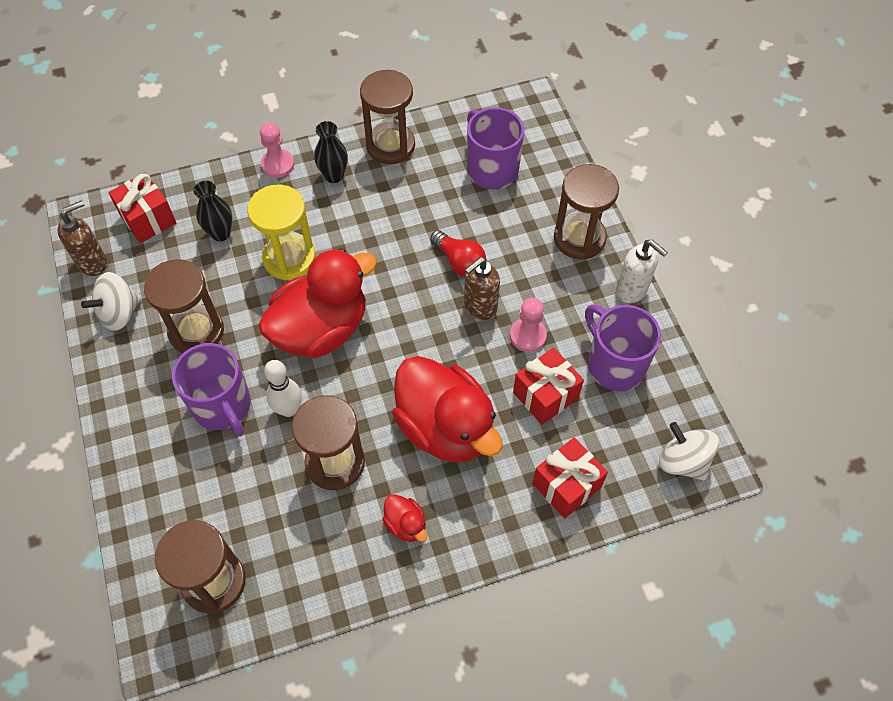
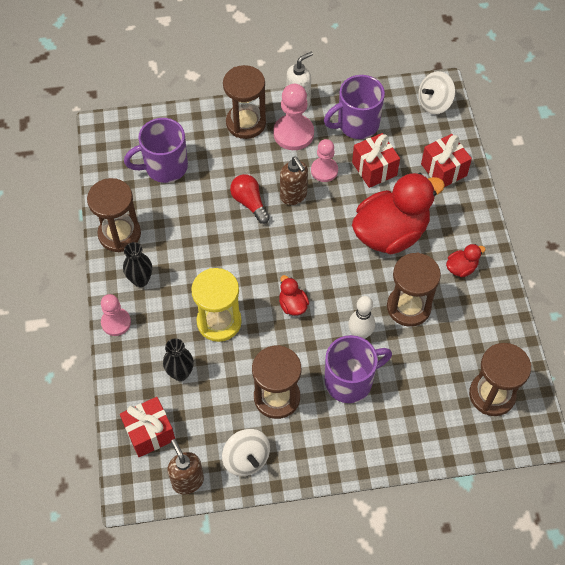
camera: 80 degrees left, 0 degrees up
red duck [259,249,377,358] -> red duck [279,275,309,316], size x0.42
red light bulb [430,230,486,277] -> red light bulb turned 90 degrees counterclockwise [230,174,270,224]
none -> pink pawn [273,84,314,150]

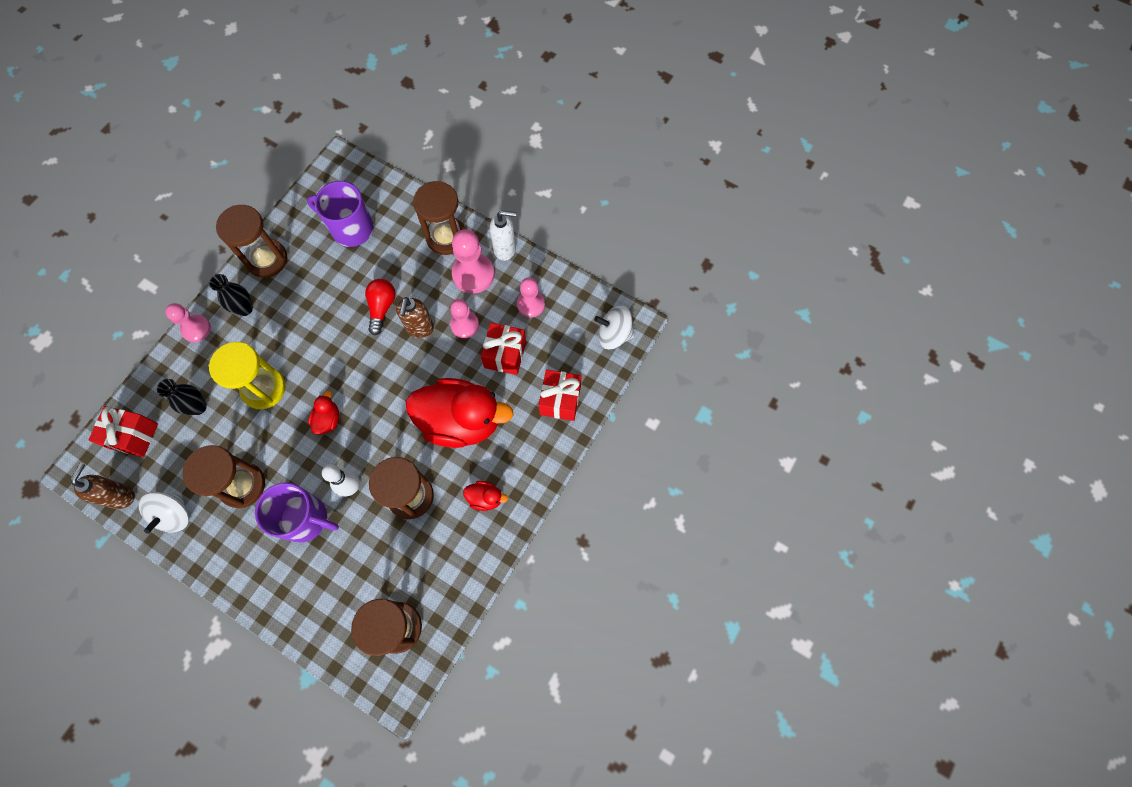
camera: 40 degrees right, 10 degrees up
purple mug [324,75,385,139] -> pink pawn [517,277,545,317]

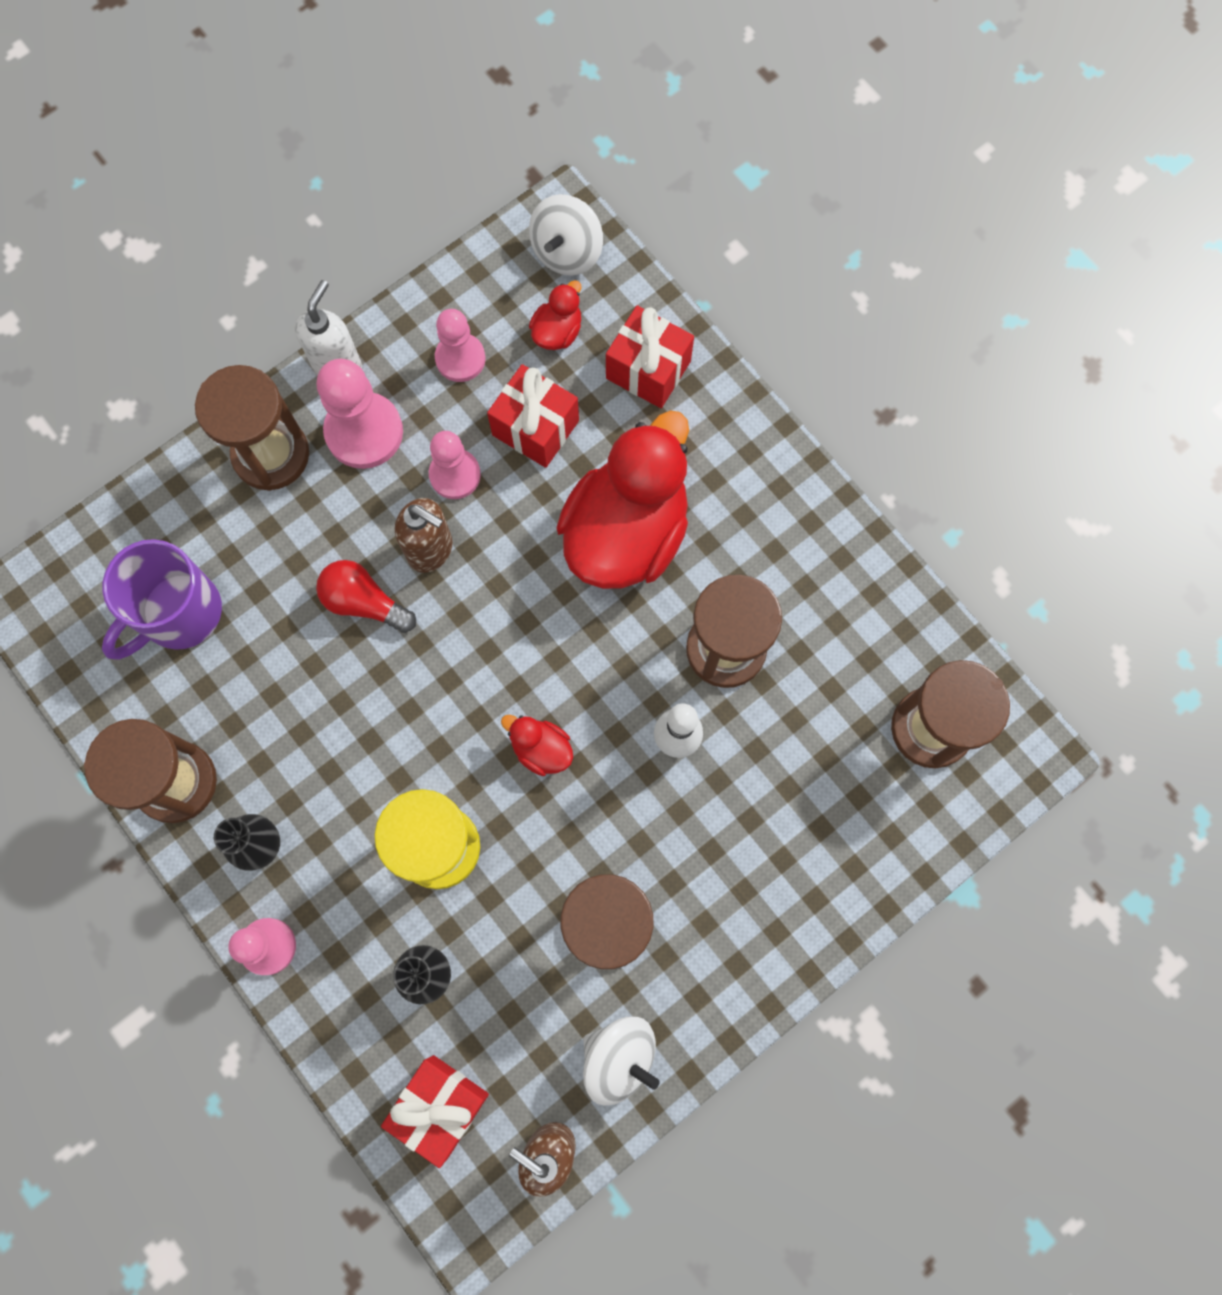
camera: 70 degrees left, 5 degrees up
purple mug [255,482,339,543] -> none
red duck [463,481,508,511] -> red duck moved to [529,280,581,350]

